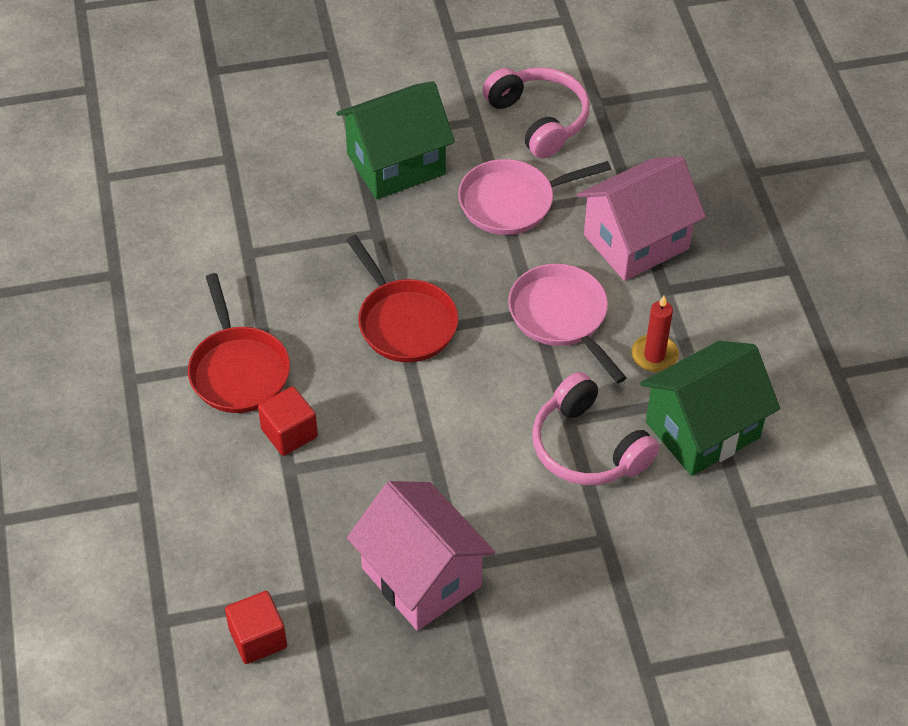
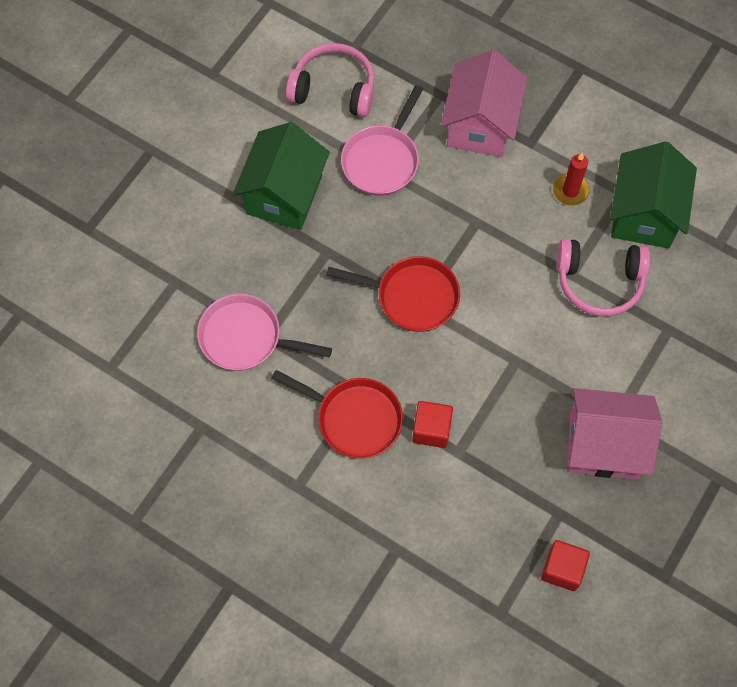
camera: 45 degrees left, 15 degrees up
pink pan [508,264,627,383] -> pink pan moved to [197,294,332,371]

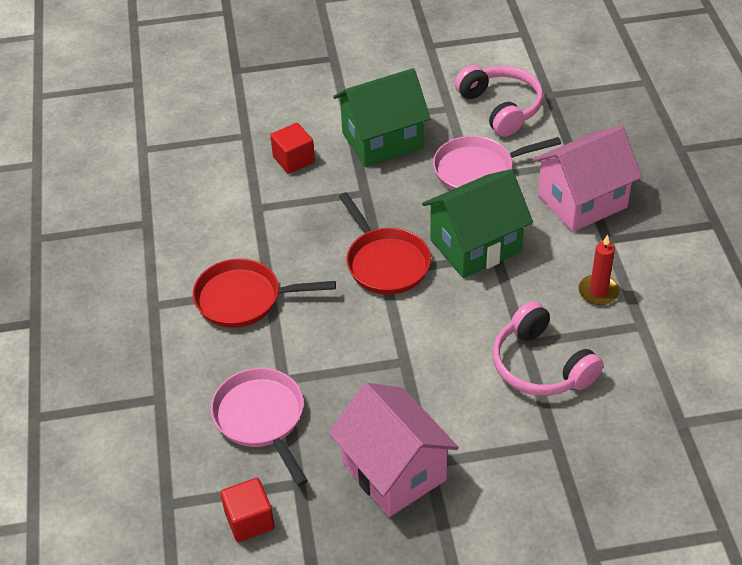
camera: 50 degrees right, 20 degrees down
pink pan [197,294,332,371] -> pink pan moved to [211,368,308,486]
red pan [271,370,403,459] -> red pan turned 105 degrees clockwise [193,258,336,328]
red cube [412,401,453,448] -> red cube moved to [270,123,315,174]
green house [610,142,697,249] -> green house moved to [422,169,533,278]

